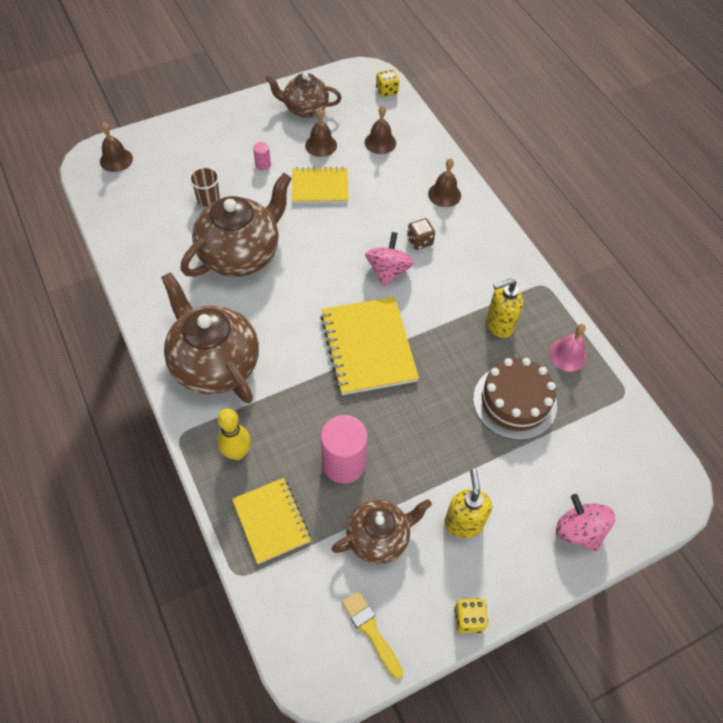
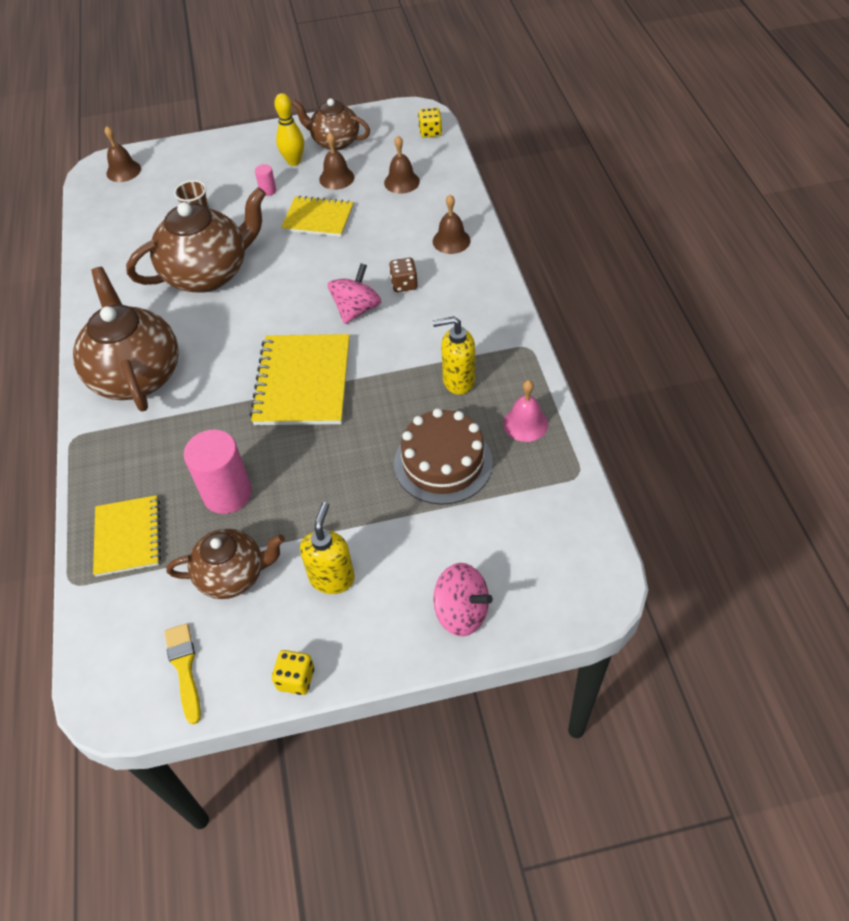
camera: 20 degrees right, 5 degrees down
yellow bowling pin [217,408,251,460] -> yellow bowling pin moved to [274,93,304,166]
pink spinning top [556,494,615,552] -> pink spinning top turned 135 degrees clockwise [433,563,493,636]

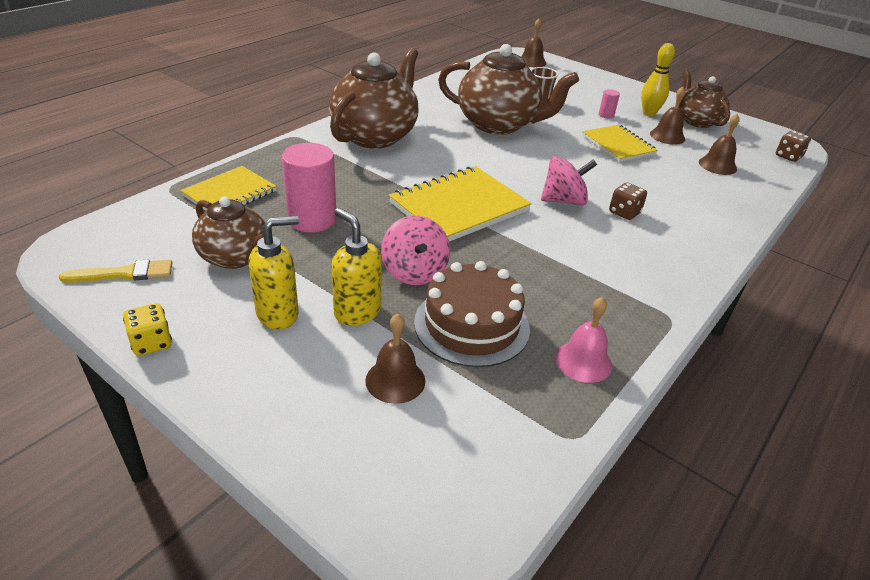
camera: 45 degrees right, 15 degrees down
yellow brush [165,623,201,724] -> yellow brush turned 45 degrees clockwise [59,260,172,283]
yellow dice [418,108,442,138] -> brown dice [776,131,811,162]
brown bell [433,195,470,254] -> brown bell moved to [365,314,425,404]
yellow soap dispenser [433,316,475,395] -> yellow soap dispenser moved to [331,208,382,326]
pink spinning top [433,563,493,636] -> pink spinning top moved to [381,215,450,285]

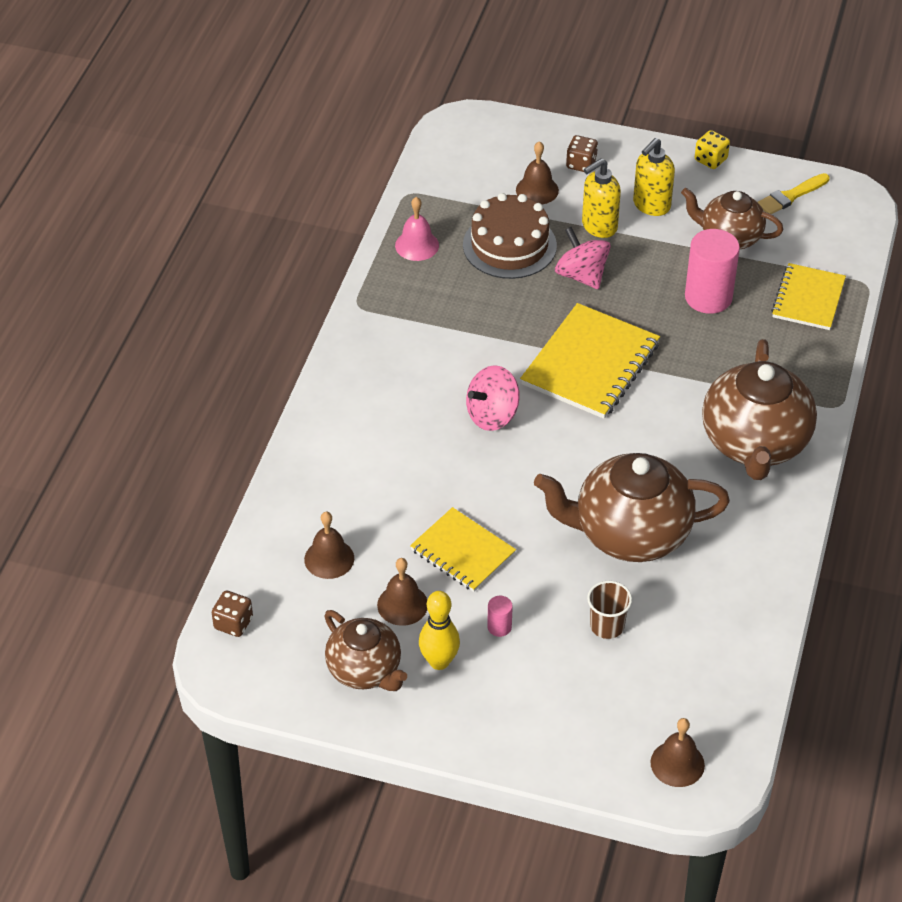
camera: 160 degrees right, 10 degrees up
yellow soap dispenser [331,208,382,326] -> yellow soap dispenser turned 120 degrees clockwise [582,158,621,238]
brown dice [609,182,647,220] -> brown dice moved to [566,135,598,172]

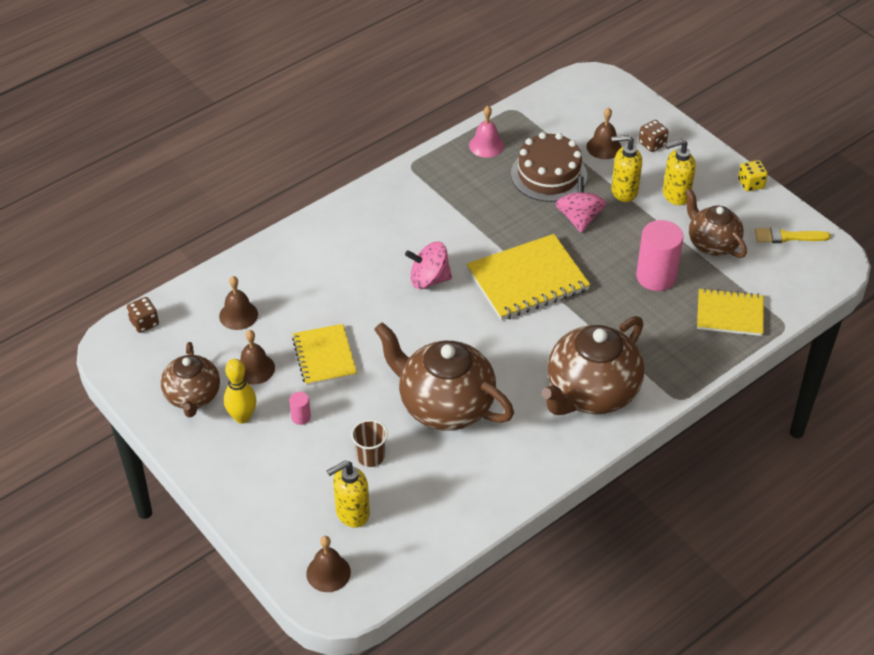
camera: 35 degrees right, 0 degrees up
yellow notebook [771,263,846,330] -> yellow notebook turned 45 degrees clockwise [697,288,764,336]
none -> yellow soap dispenser [327,461,370,528]

